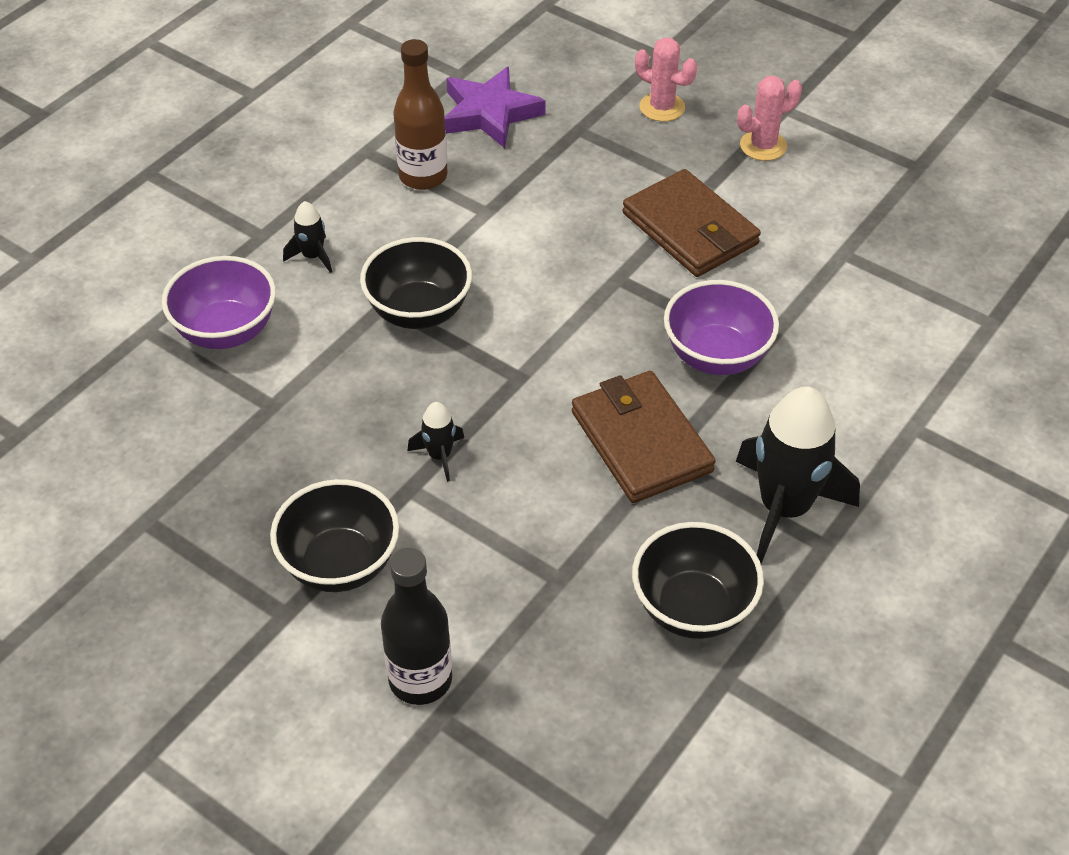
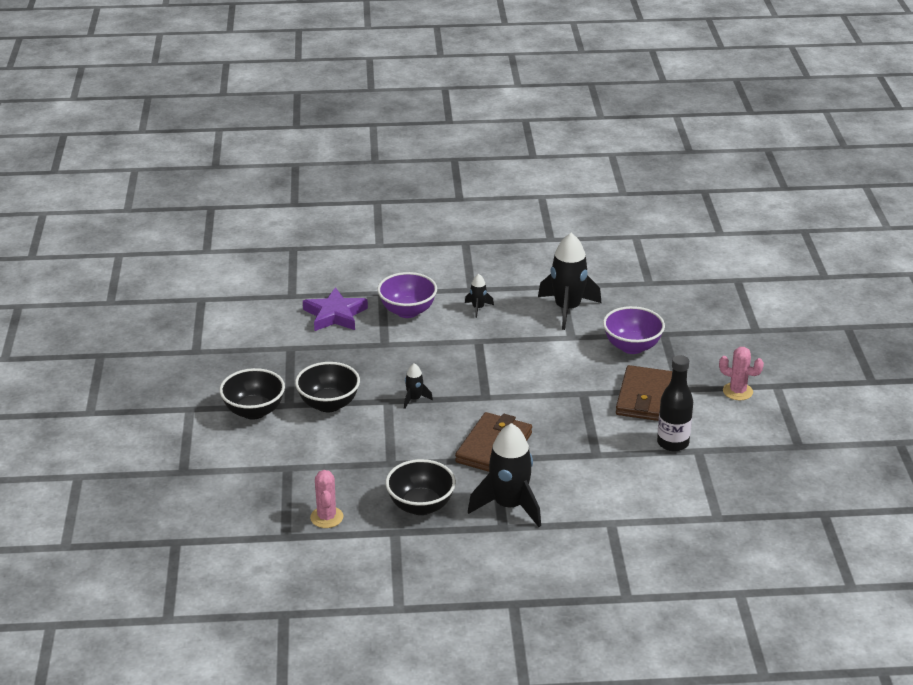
camera: 50 degrees right, 15 degrees down
black bowl [360,237,472,329] -> black bowl moved to [219,368,285,420]
black bottle [381,548,452,705] -> black bottle moved to [657,355,693,452]
brown bottle [393,39,448,190] -> black rocket [538,233,601,330]
purple star [445,67,546,148] -> purple star moved to [303,287,368,331]
pink cactus [635,37,697,122] -> pink cactus moved to [310,470,344,528]
purple bowl [664,280,779,375] -> purple bowl moved to [603,306,665,354]

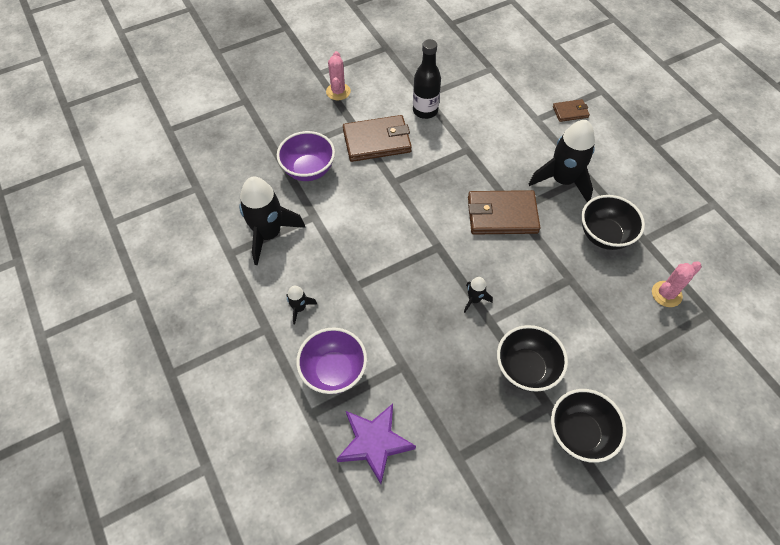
camera: 115 degrees left, 25 degrees up
none -> brown wallet [553,99,590,122]

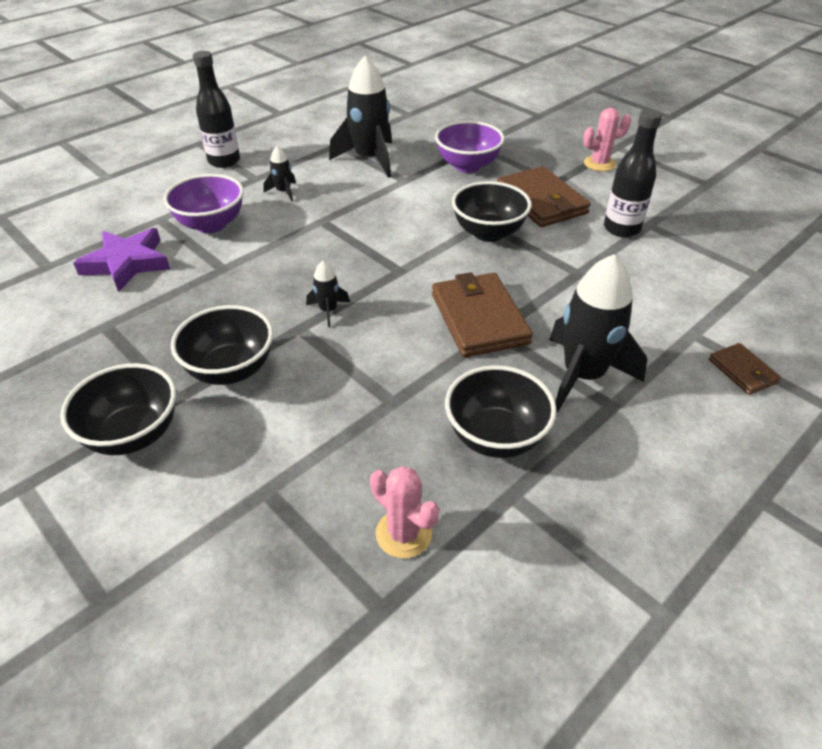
camera: 75 degrees right, 15 degrees down
none -> black bottle [193,51,240,168]
none -> black bowl [452,181,532,242]

